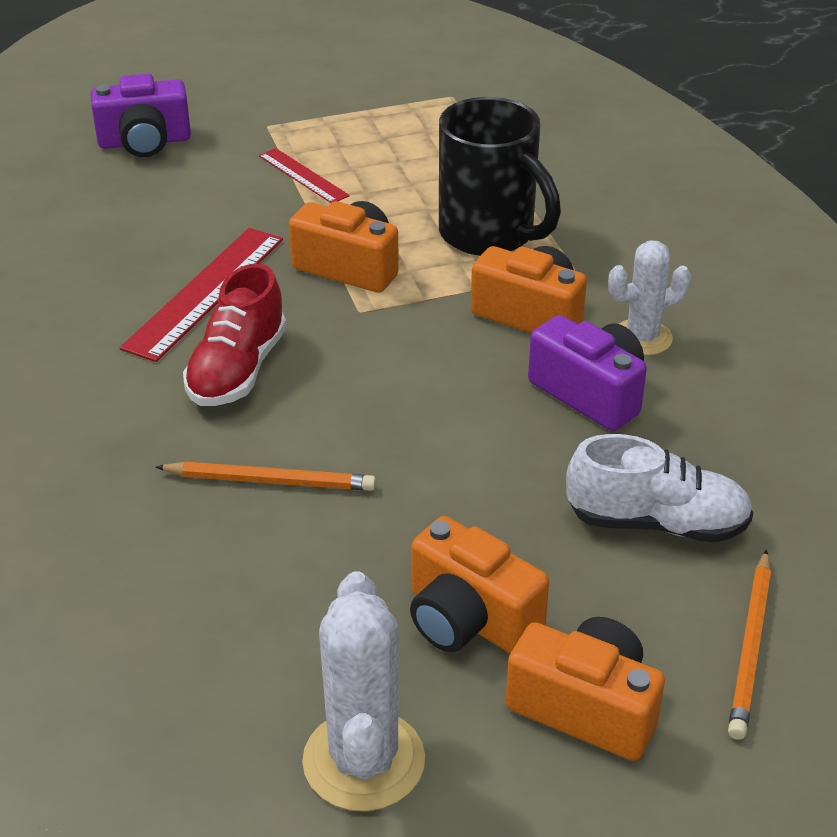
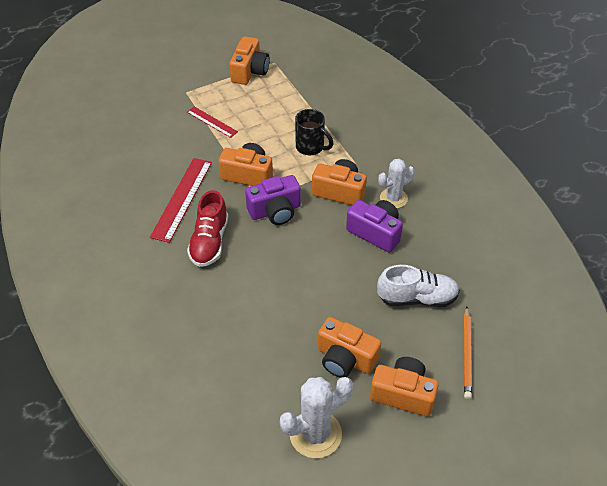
camera: 10 degrees left, 10 degrees up
purple camera [91,73,191,157] -> purple camera moved to [245,175,301,225]
orange pencil [156,462,376,491] -> none
white cactus [302,571,425,811] -> white cactus turned 75 degrees clockwise [280,377,353,458]
black mug [439,97,561,256] -> black mug [295,109,333,155], size x0.62
none -> orange camera [229,36,270,85]

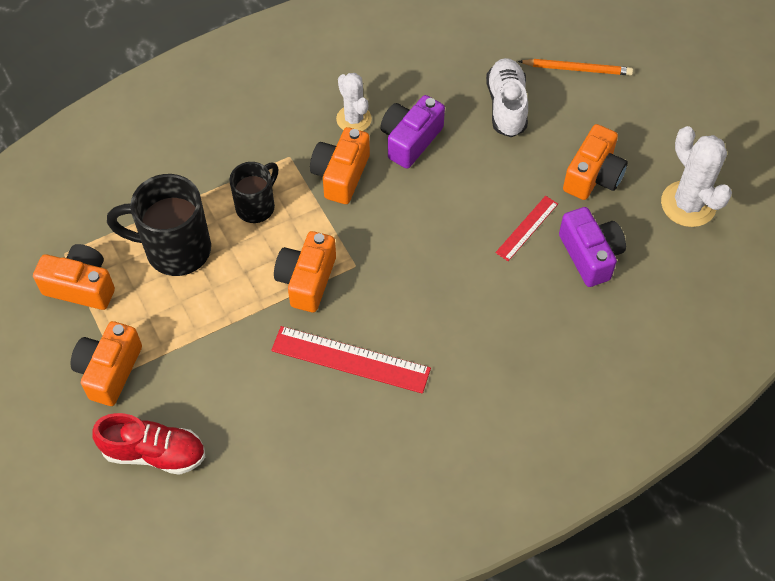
camera: 90 degrees left, 10 degrees up
red ruler [187,106,238,138] -> red ruler moved to [495,196,558,261]
red shoe [187,190,228,267] -> red shoe moved to [92,413,205,475]
purple camera [245,175,301,225] -> purple camera moved to [559,207,626,287]
orange camera [370,357,439,417] -> orange camera moved to [70,321,142,406]
none -> black mug [107,174,211,276]

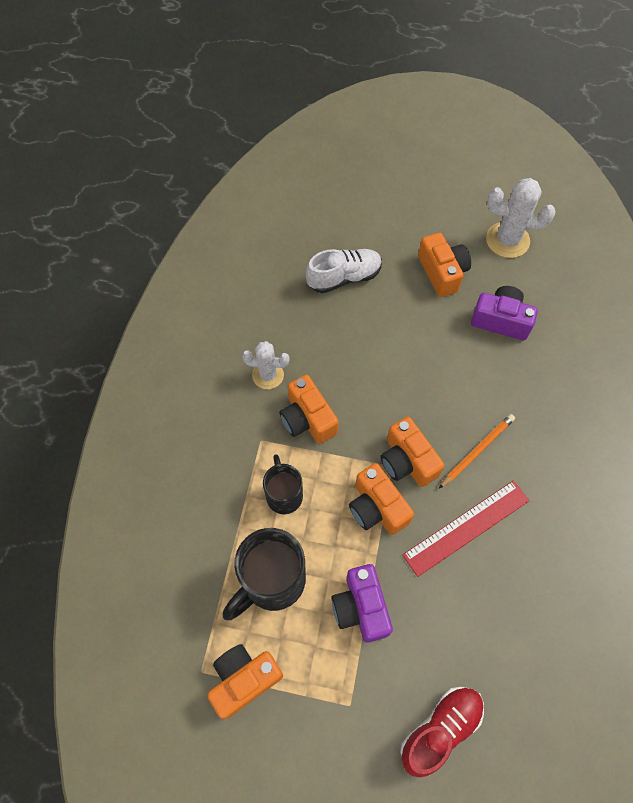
camera: 50 degrees left, 5 degrees up
orange camera [70,321,142,406] -> orange camera moved to [381,417,445,487]
purple camera [380,95,445,169] -> purple camera moved to [331,564,393,643]
white shoe [486,58,528,137] -> white shoe turned 120 degrees clockwise [305,249,382,293]
red ruler [495,196,558,261] -> none
orange pencil [518,59,633,75] -> orange pencil moved to [439,414,515,488]

